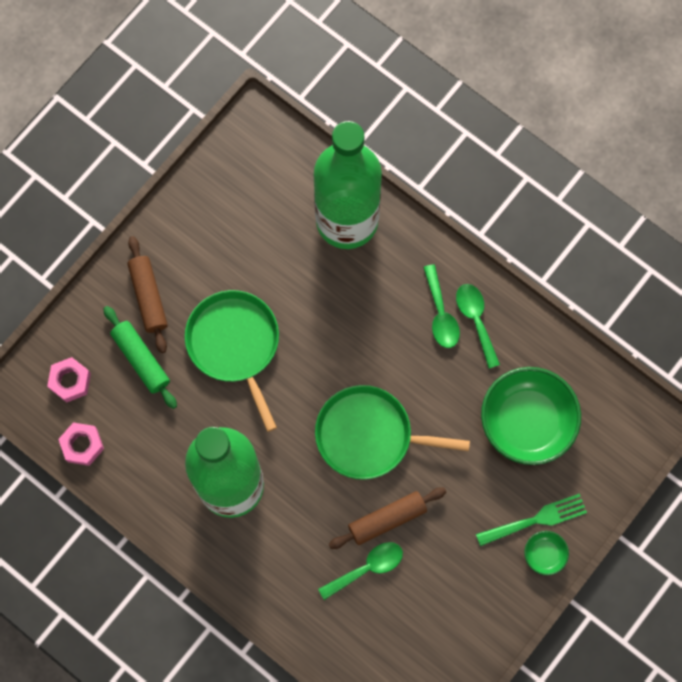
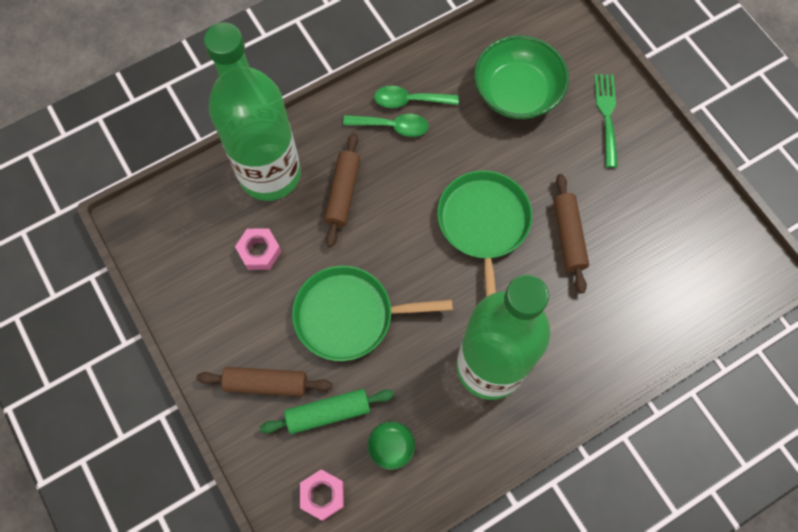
camera: 70 degrees left, 5 degrees down
pink nut [58,423,104,466] -> pink nut moved to [235,228,282,270]
green pan [315,385,470,480] -> green pan turned 150 degrees clockwise [437,170,532,297]
green spoon [318,542,403,600] -> none
green bowl [524,531,569,576] -> green bowl moved to [368,421,415,470]
none -> brown rolling pin [324,133,360,247]

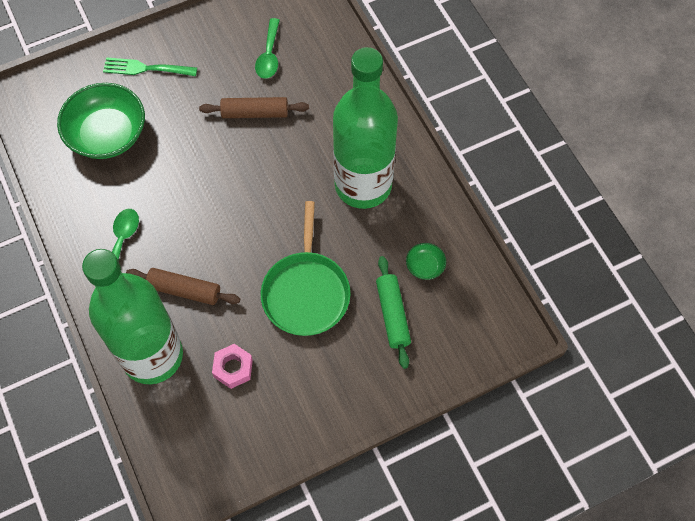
camera: 85 degrees left, 5 degrees down
brown rolling pin [196,367,332,396] -> none
pink nut [300,469,344,521] -> none
green spoon [374,86,459,108] -> green spoon moved to [255,18,280,79]
green pan [437,170,532,297] -> none

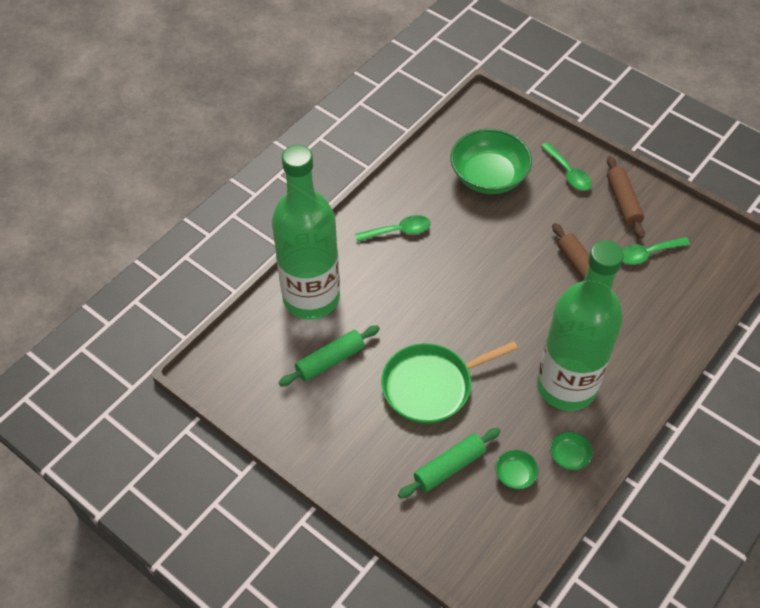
camera: 65 degrees right, 10 degrees down
green fork [103,57,197,76] -> green spoon [541,143,592,191]
brown rolling pin [126,268,240,305] -> brown rolling pin moved to [607,156,645,239]
pink nut [212,344,253,389] -> green rolling pin [278,325,380,387]
none -> green bowl [550,431,593,470]

